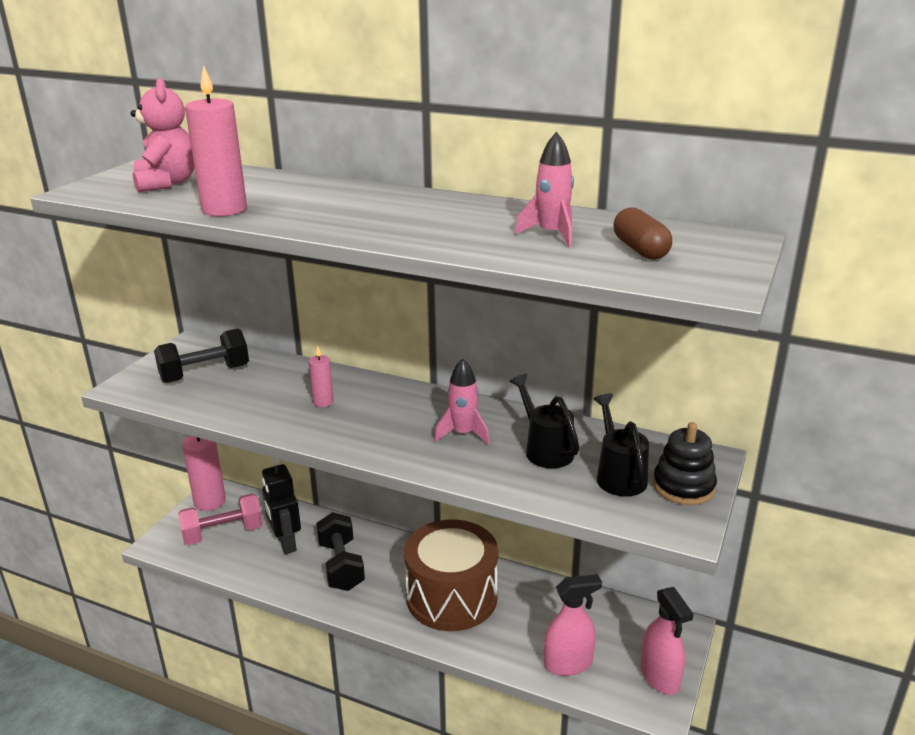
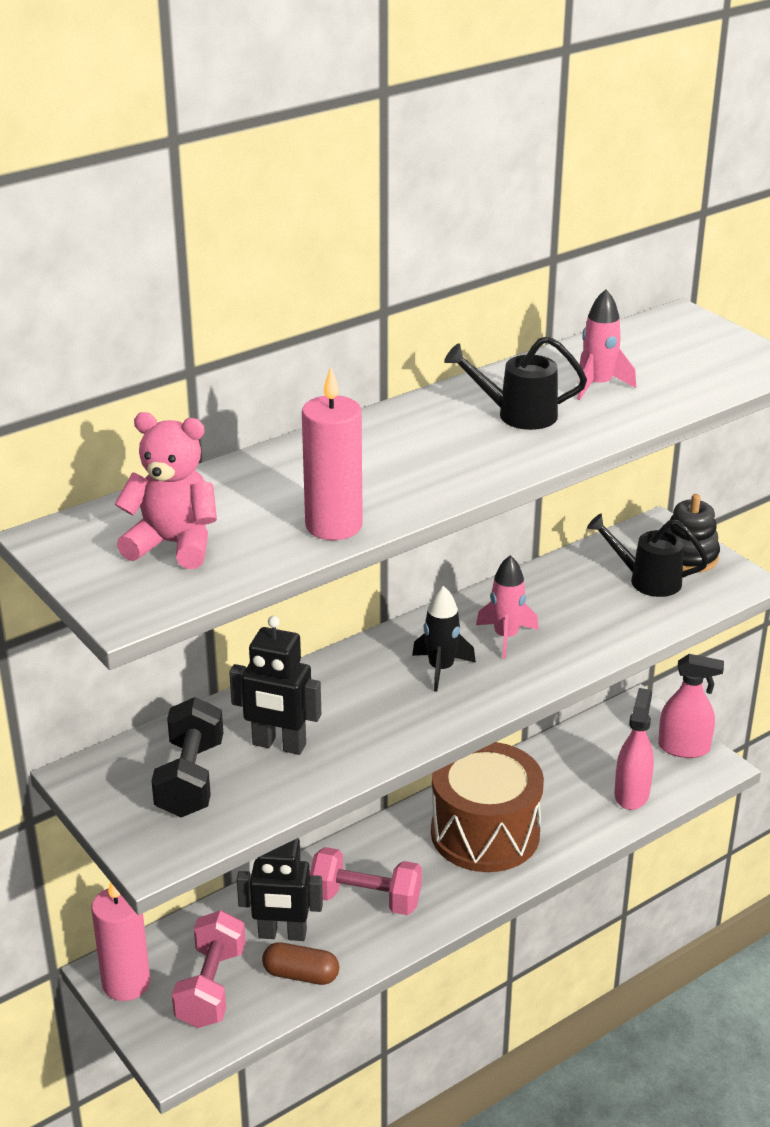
camera: 60 degrees left, 5 degrees up
pink candle [309,346,334,407] -> none
black dumbbell [316,512,365,591] -> pink dumbbell [310,847,422,915]
black watering can [510,374,579,468] -> black watering can moved to [444,336,587,430]
brown capsule [613,207,672,260] -> brown capsule moved to [262,942,339,985]
none -> black robot [229,616,321,755]
none -> black rocket [412,586,476,692]

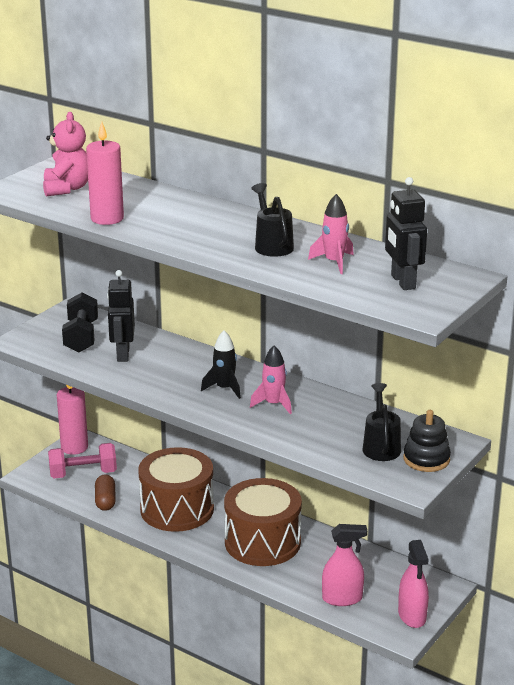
camera: 70 degrees right, 5 degrees down
black dumbbell [152,697,223,817] -> black dumbbell turned 75 degrees counterclockwise [62,293,98,352]
black robot [237,838,323,941] -> black robot moved to [385,177,427,290]
pink dumbbell [310,847,422,915] -> brown drum [138,447,214,532]

